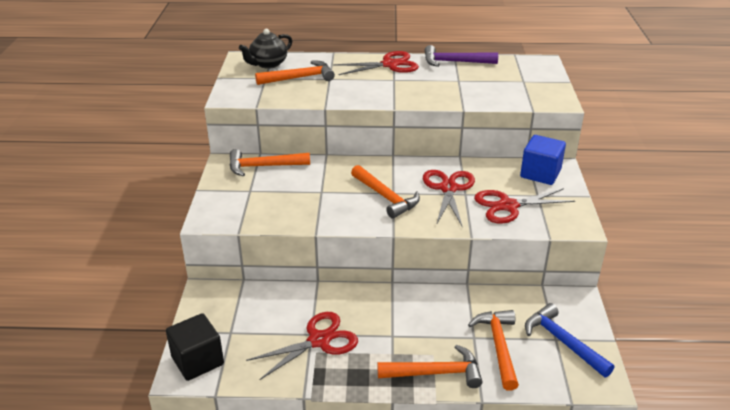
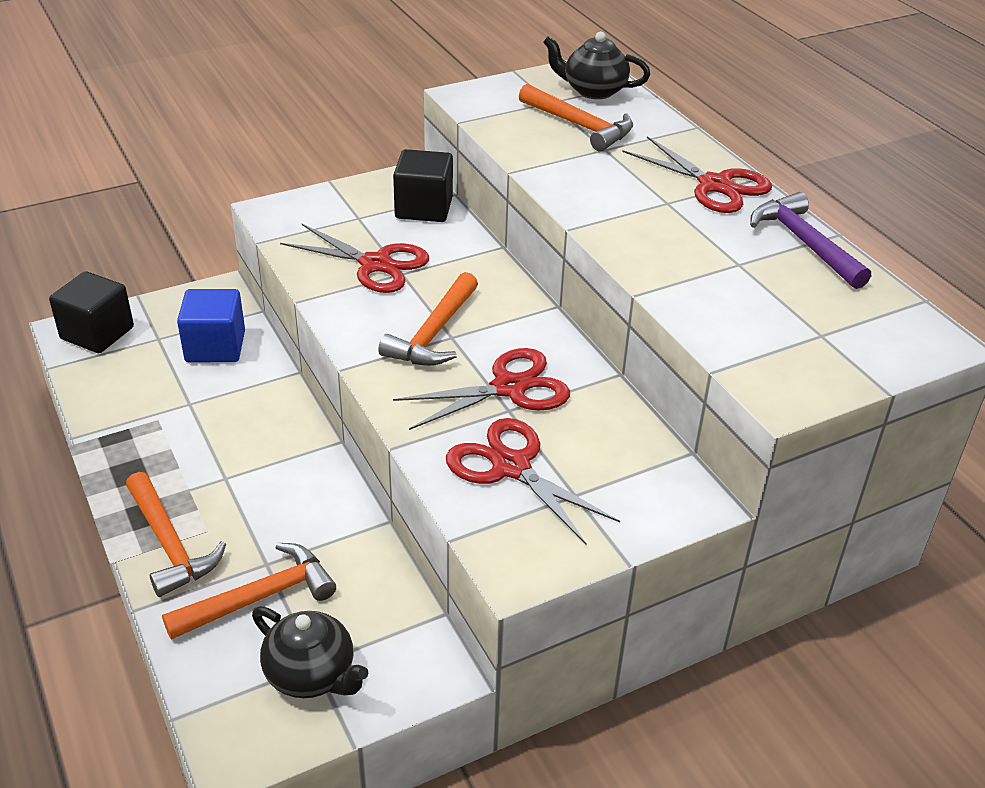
camera: 60 degrees right, 5 degrees up
orange hammer [229,149,310,176] -> black cube [393,149,453,222]
red scissors [246,312,358,380] -> red scissors moved to [280,224,429,293]
blue cube [520,135,566,185] -> blue cube moved to [177,289,245,362]
blue hammer [525,303,615,377] -> black teapot [252,606,368,698]

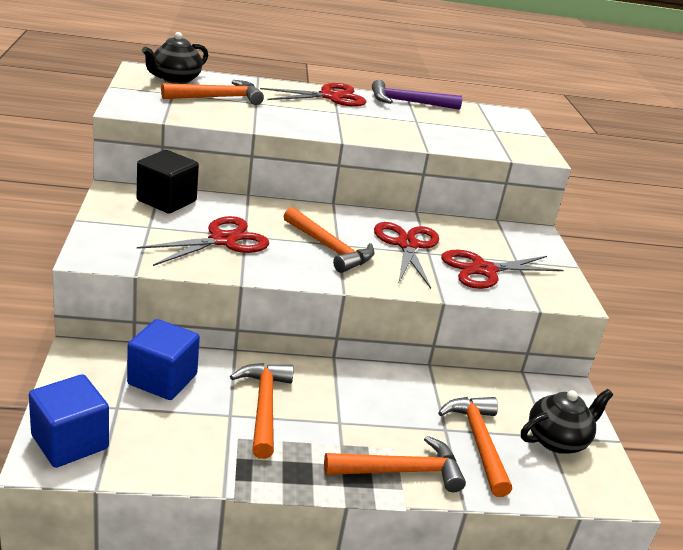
camera: 70 degrees left, 10 degrees down
black cube [49,271,134,353] -> blue cube [29,374,109,468]
none -> orange hammer [230,363,294,459]

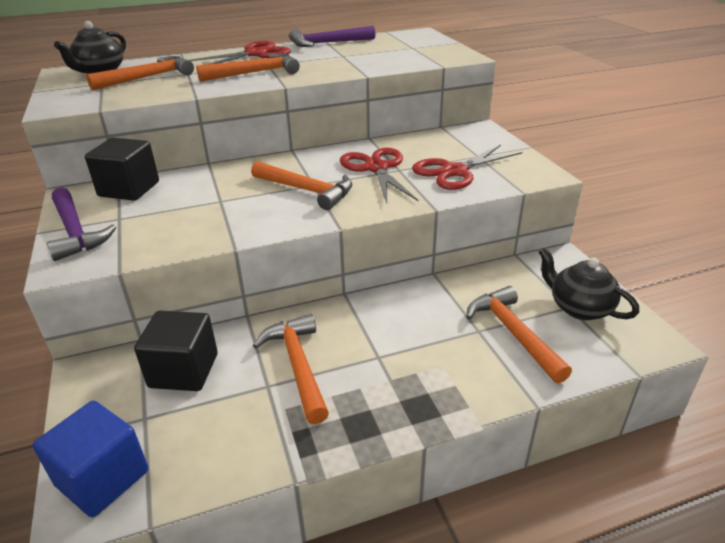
camera: 10 degrees left, 5 degrees up
blue cube [127,319,200,400] -> black cube [134,311,218,391]
red scissors [137,216,269,266] -> none
orange hammer [324,436,466,492] -> orange hammer moved to [196,53,300,82]
black teapot [521,389,613,454] -> black teapot turned 90 degrees counterclockwise [539,248,639,320]
none -> purple hammer [47,188,116,261]

